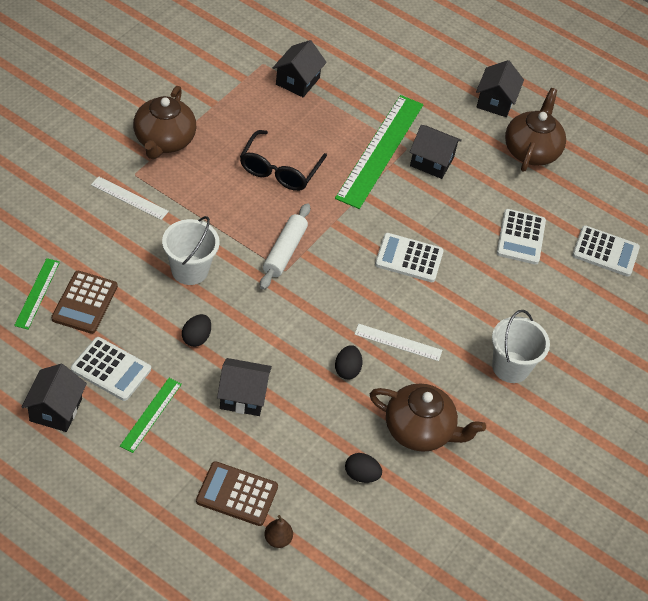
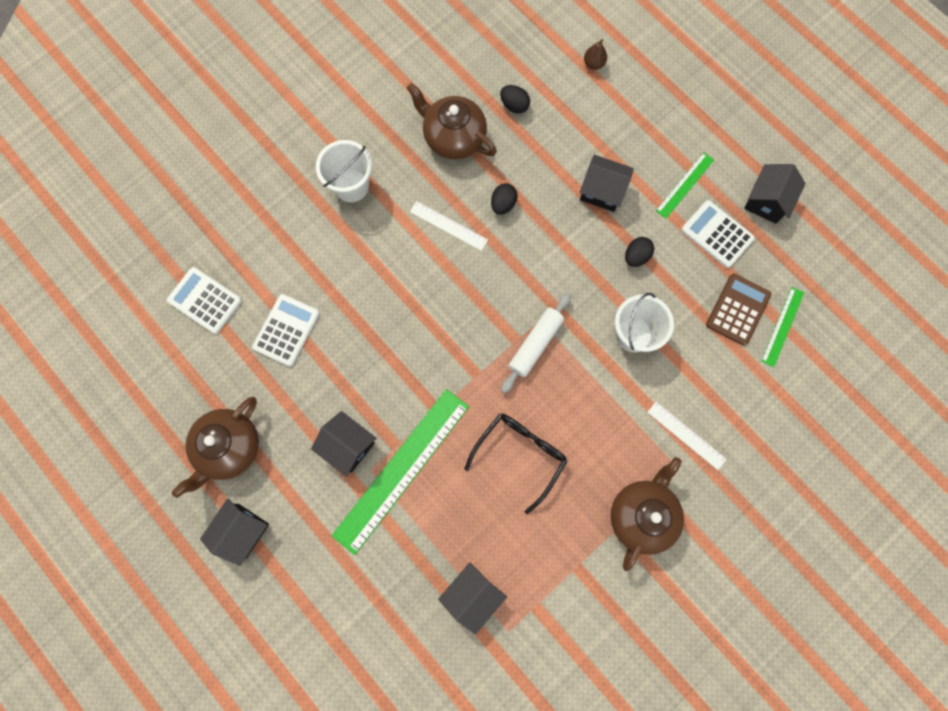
camera: 160 degrees left, 25 degrees up
brown calculator [196,461,278,526] -> none
white calculator [375,233,444,282] -> none

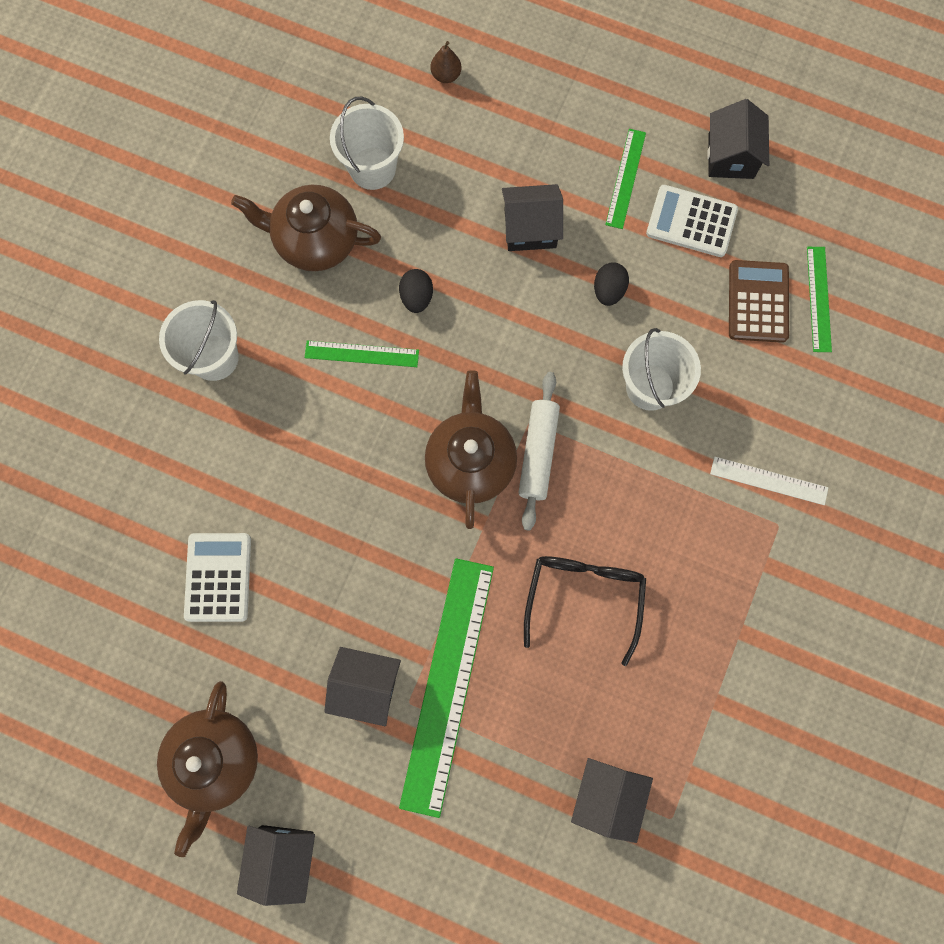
camera: 25 degrees left, 0 degrees up
white calculator [167,267,242,334] -> none
white ruler [410,201,488,251] -> green ruler [304,341,419,367]
black egg [500,85,530,114] -> white bucket [330,97,404,190]
brown teapot [611,457,684,571] -> brown teapot moved to [425,370,517,529]

